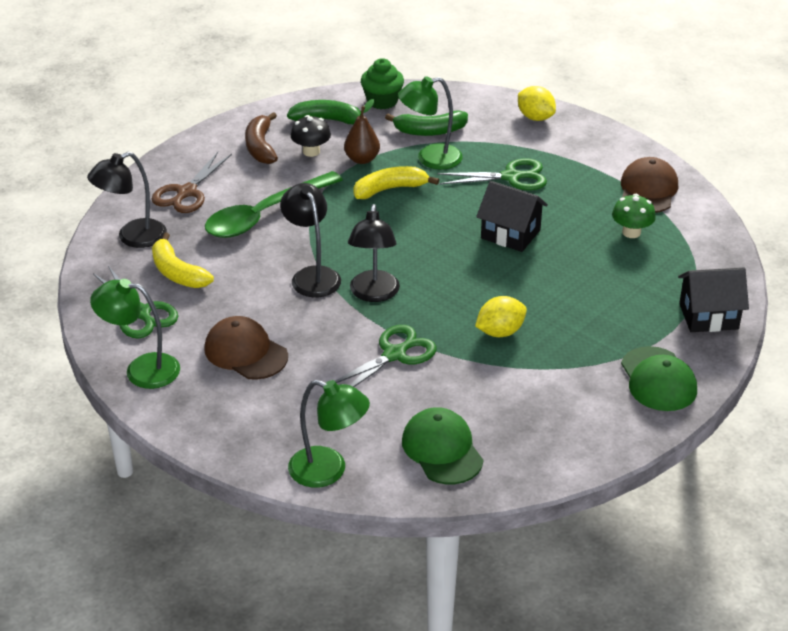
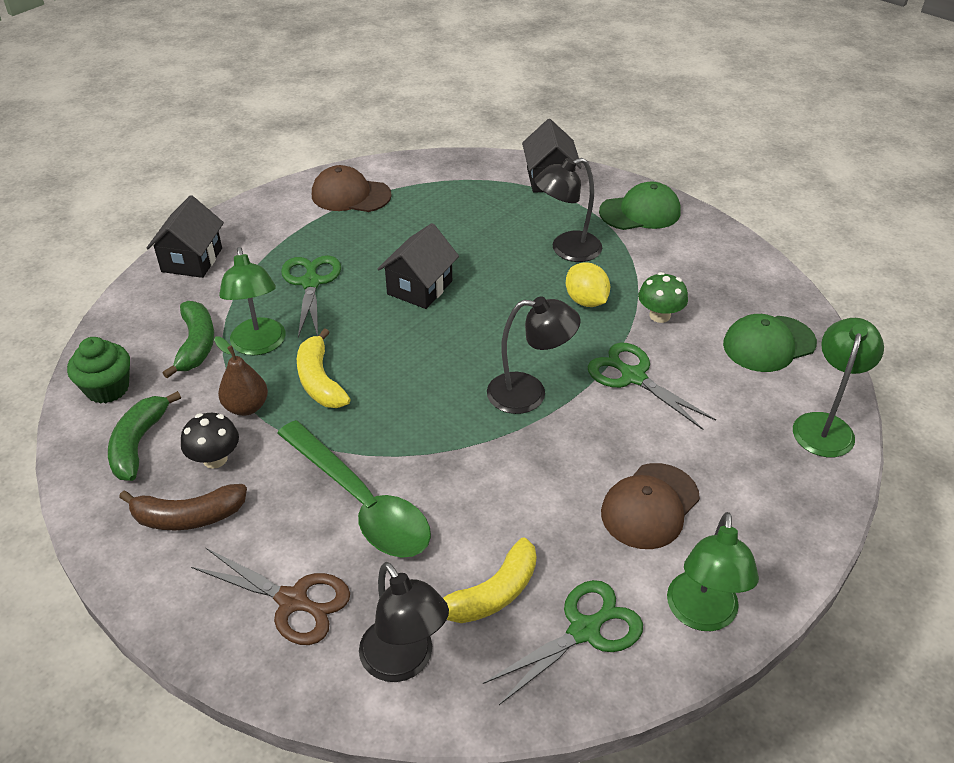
camera: 90 degrees left, 5 degrees up
black lamp [280,183,341,297] -> black lamp moved to [534,158,602,262]
yellow lemon [518,86,556,121] -> black house [147,195,224,278]
green mushroom [612,194,656,238] -> green mushroom moved to [638,272,688,323]

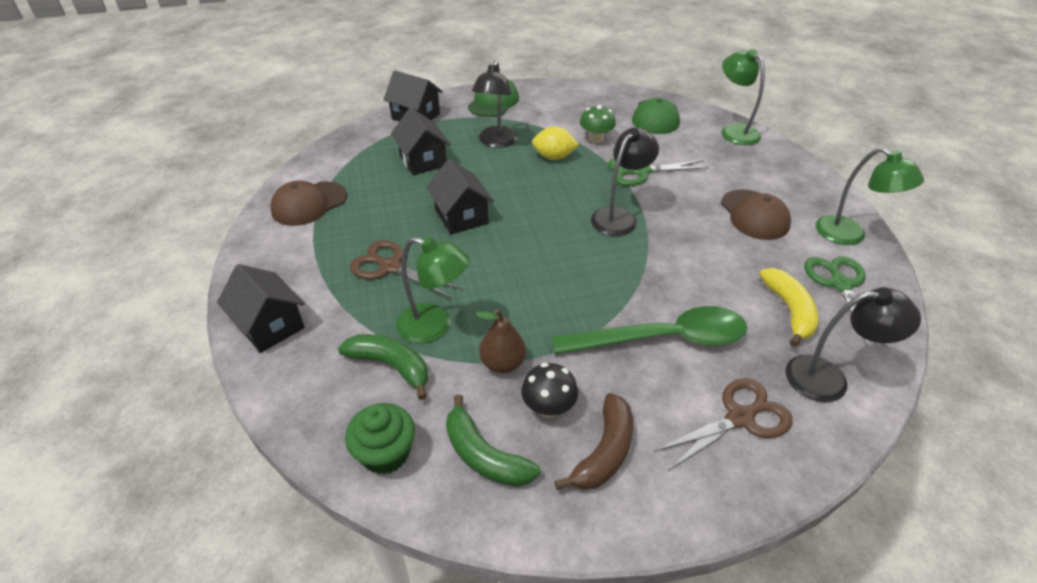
camera: 55 degrees left, 0 degrees up
green scissors [281,255,341,337] -> brown scissors [350,240,463,300]
yellow banana [297,328,350,408] -> none
none -> black house [391,108,451,175]

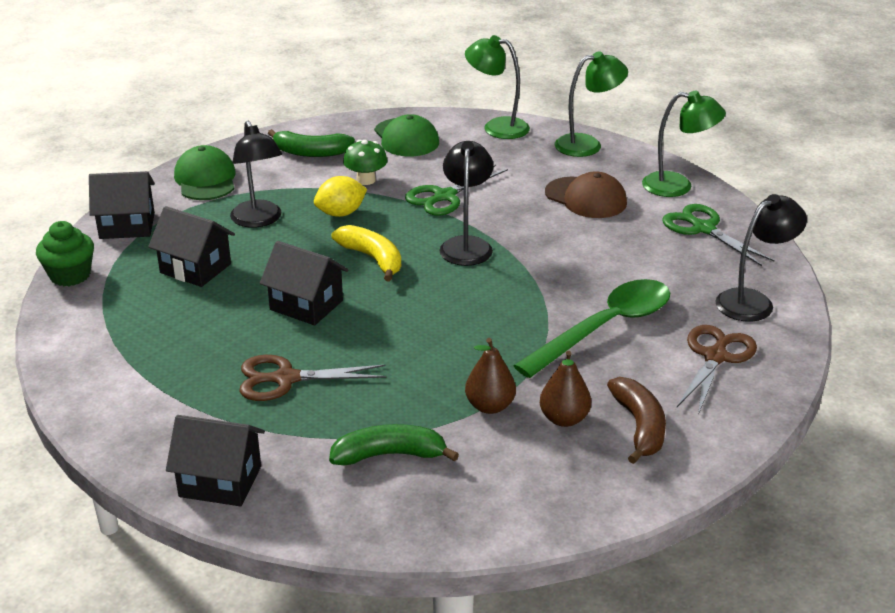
camera: 35 degrees left, 10 degrees down
brown cap [270,181,347,226] -> none
green cupcake [345,403,415,475] -> green cupcake moved to [36,221,94,286]
green lamp [396,237,470,343] -> green lamp moved to [555,51,628,157]
green banana [446,394,541,487] -> green banana moved to [268,129,355,157]
black mushroom [521,363,578,418] -> brown pear [540,351,591,427]
yellow banana [759,268,819,347] -> yellow banana moved to [332,225,401,281]

